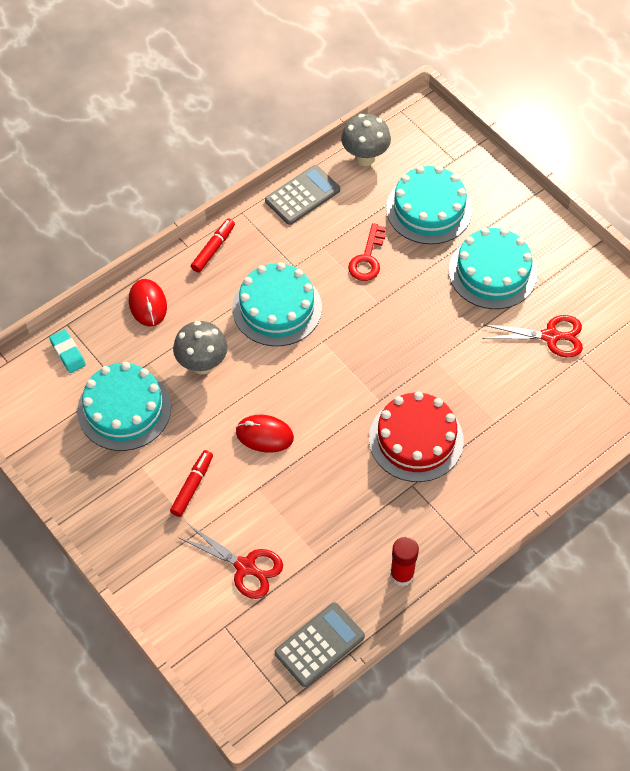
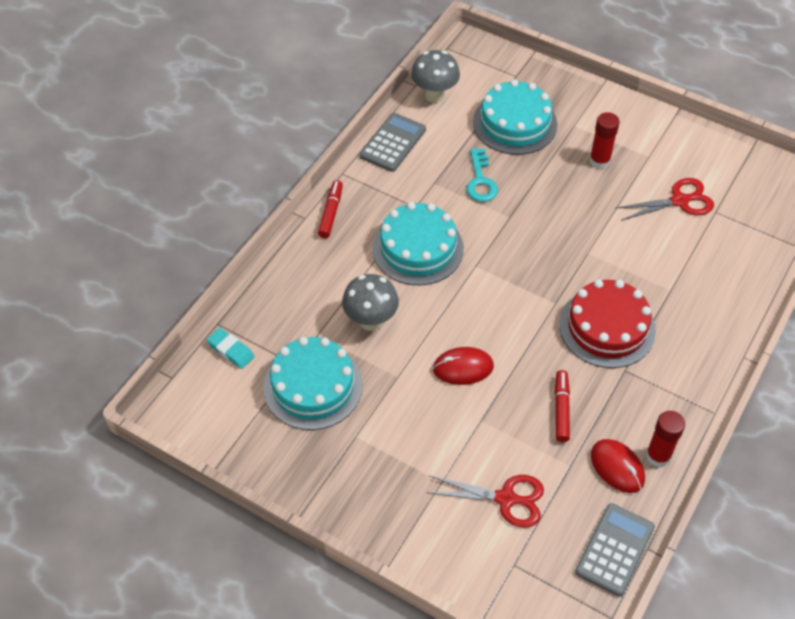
camera: 20 degrees left, 5 degrees down
red mouse [129,279,167,327] -> red mouse moved to [591,439,645,493]
red marker [170,450,213,517] -> red marker moved to [555,370,570,442]
red key [348,223,386,281] -> turquoise key [466,148,498,202]
turquoise cake [449,228,537,309] -> red glue stick [589,112,619,169]

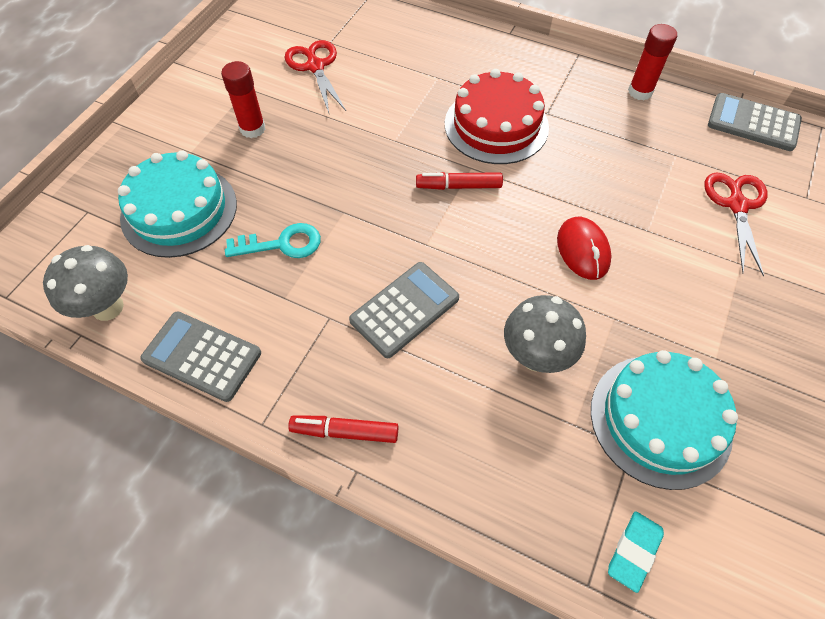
camera: 95 degrees left, 5 degrees up
turquoise cake [372,202,464,285] -> grey calculator [349,262,459,358]
red marker [555,370,570,442] -> red marker moved to [416,172,503,190]
red mouse [591,439,645,493] -> none

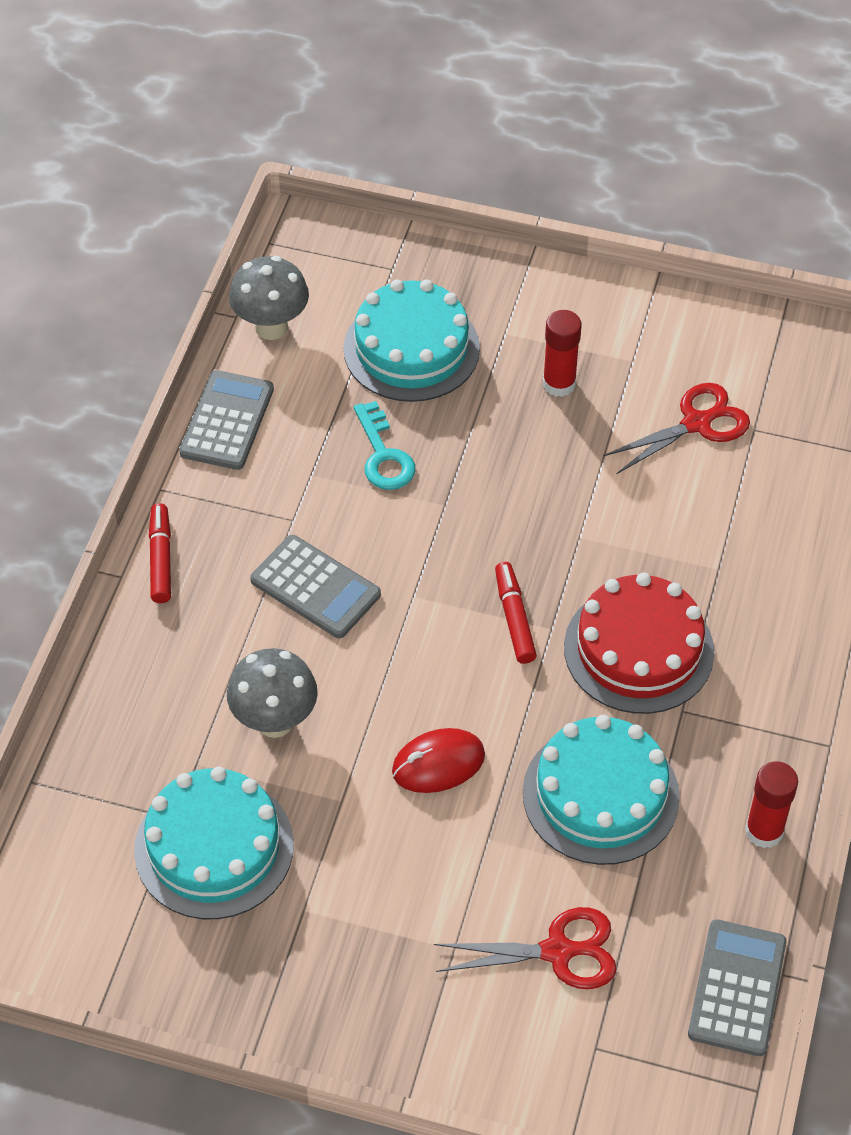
camera: 80 degrees right, 5 degrees down
turquoise eraser [608,511,664,593] -> none
none -> turquoise cake [523,715,680,865]

